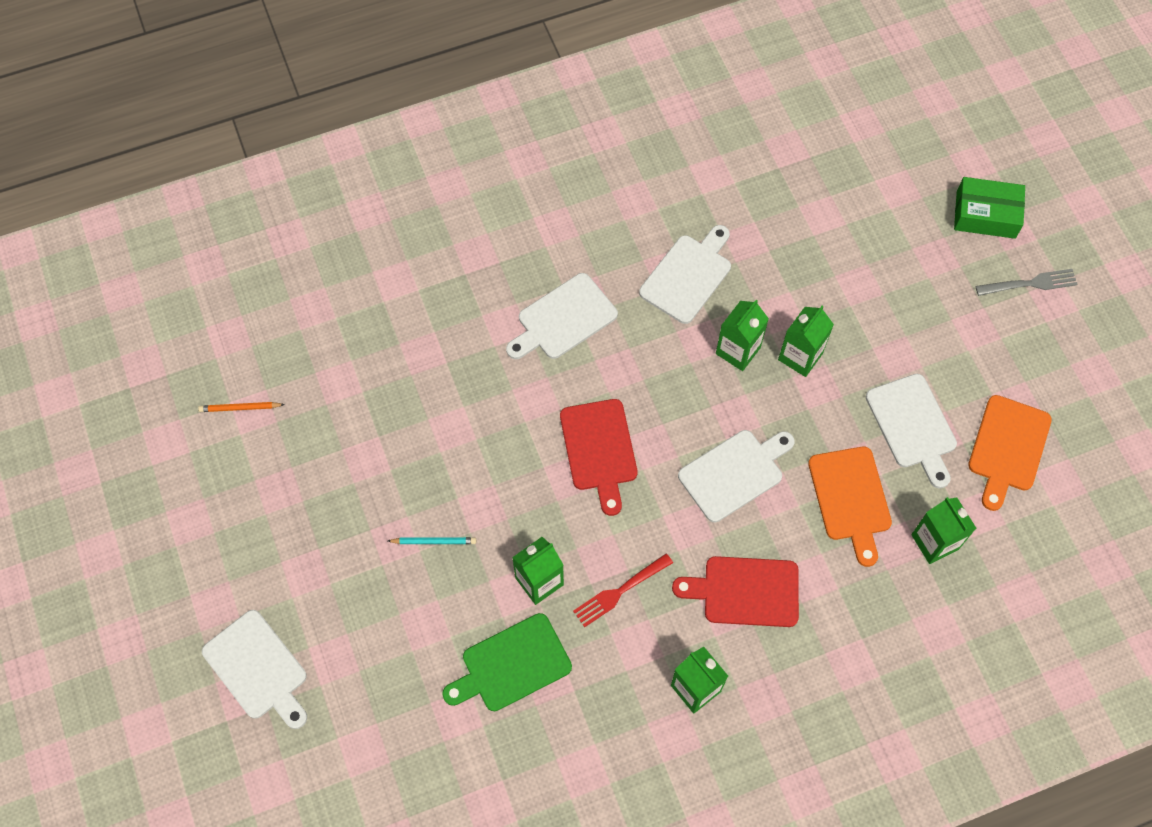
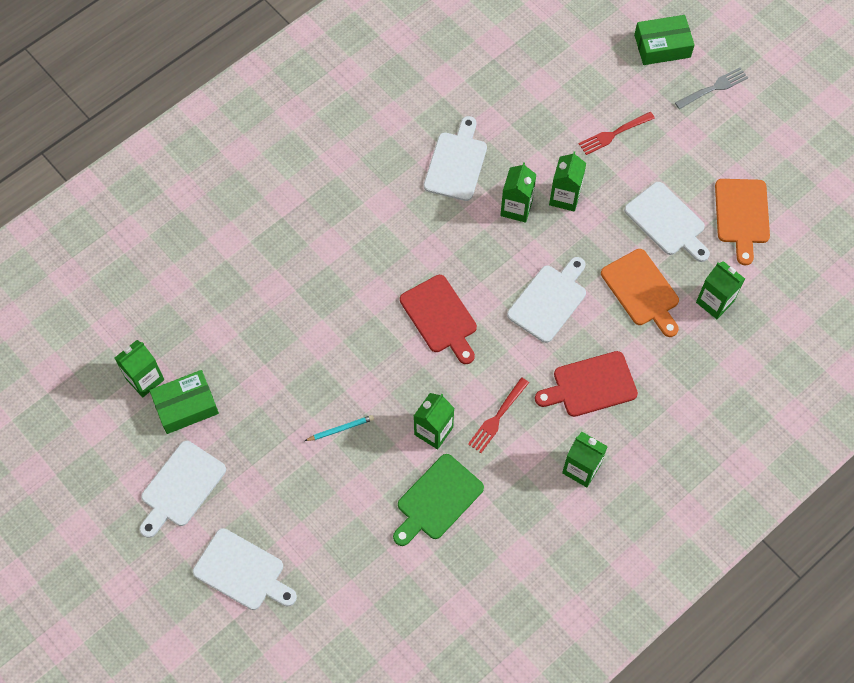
camera: 20 degrees left, 0 degrees up
orange pencil [198,402,285,412] -> green carton [115,340,164,397]
white cutting board [506,273,618,359] -> white cutting board moved to [140,441,226,538]
none -> green box [149,370,219,434]
none -> red fork [579,112,655,155]

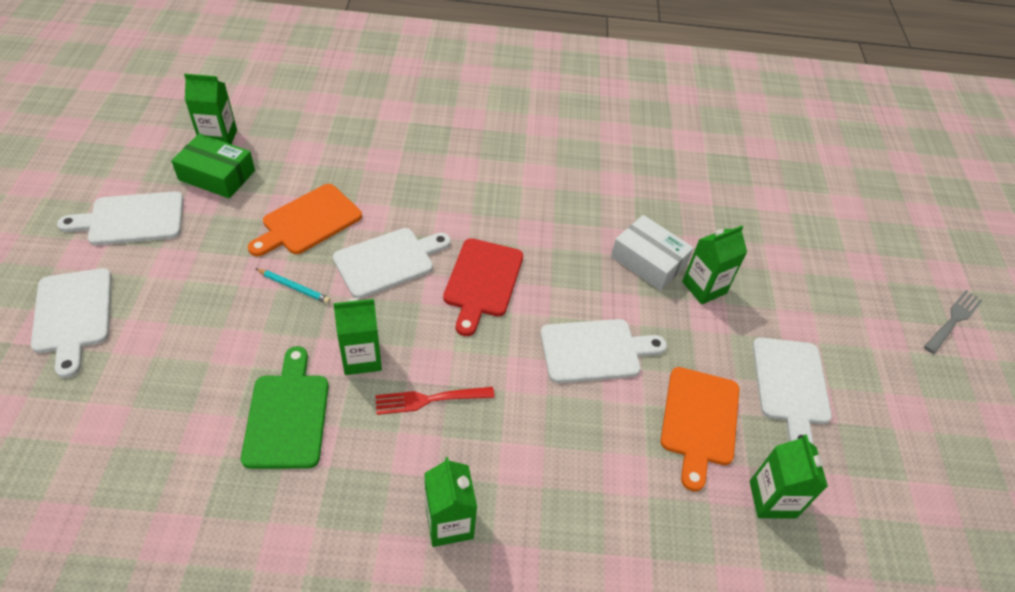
camera: 40 degrees right, 15 degrees down
green cutting board [393,454,484,546] -> green cutting board turned 90 degrees clockwise [241,346,329,469]
white cutting board [424,116,487,201] -> white cutting board moved to [333,228,451,299]
green carton [500,162,537,223] -> white box [611,215,694,291]
red cutting board [535,351,638,417] -> none
red fork [579,112,655,155] -> none
green box [634,15,694,65] -> none
grey fork [675,67,748,109] -> grey fork turned 60 degrees counterclockwise [924,290,983,354]
orange cutting board [715,179,770,265] -> orange cutting board moved to [248,184,362,257]

